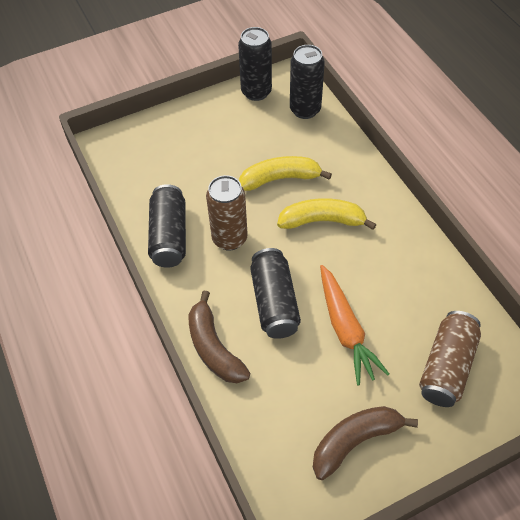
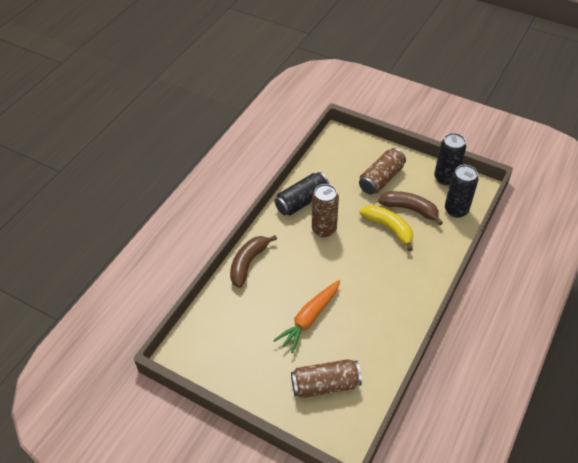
camera: 55 degrees right, 5 degrees down
black can [250,248,301,339] -> none
yellow banana [277,198,376,230] -> none
brown banana [313,406,418,480] -> brown banana moved to [378,191,443,226]
none -> brown can [359,148,406,194]

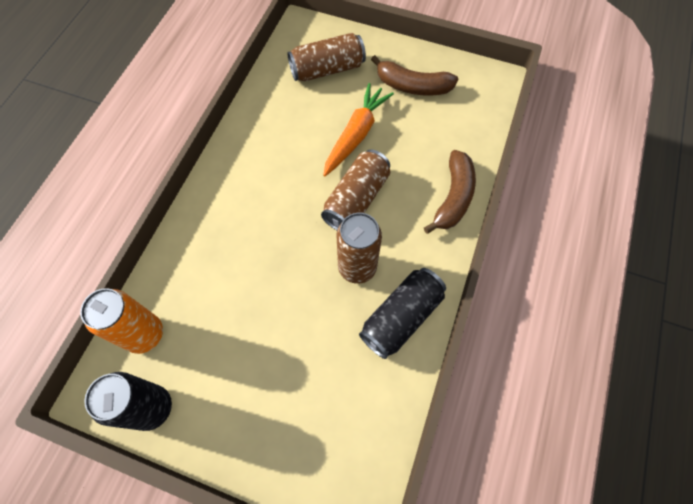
camera: 170 degrees right, 15 degrees up
brown can [359,148,406,194] -> brown can moved to [321,149,390,230]
yellow banana [360,205,413,251] -> none
brown banana [378,191,443,226] -> brown banana moved to [371,55,458,96]
black can [445,165,478,218] -> orange can [80,288,163,354]

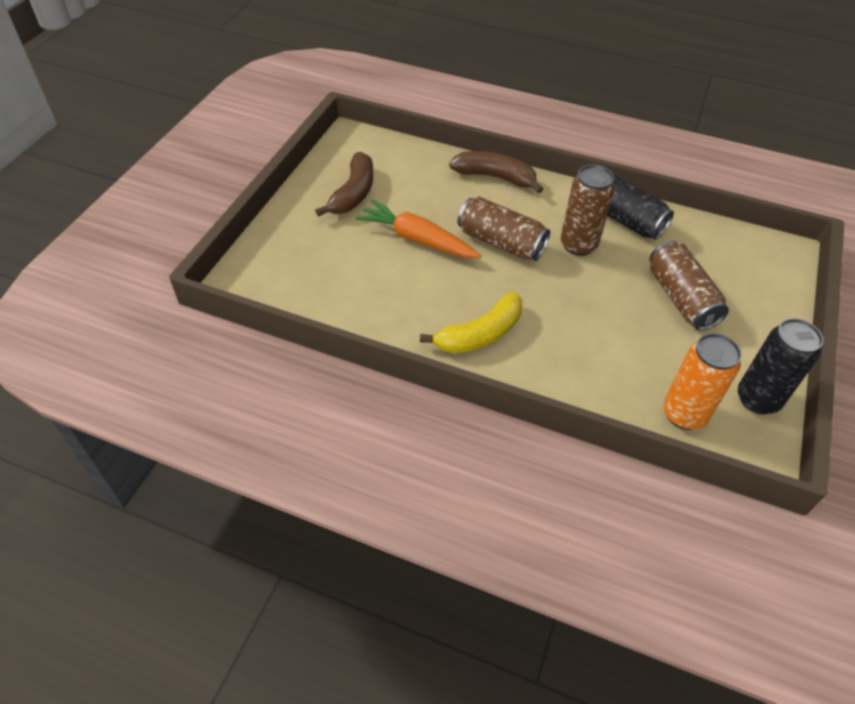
camera: 90 degrees left, 15 degrees down
brown can [287,33,366,81] -> brown can moved to [649,241,729,330]
none -> yellow banana [420,292,522,354]

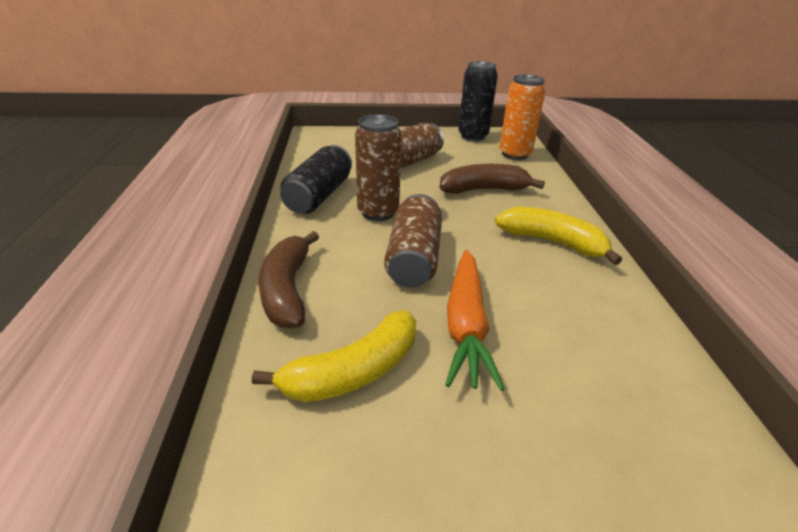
camera: 115 degrees left, 15 degrees down
brown banana [315,152,373,217] -> brown banana moved to [440,164,545,194]
none -> yellow banana [252,310,416,402]

